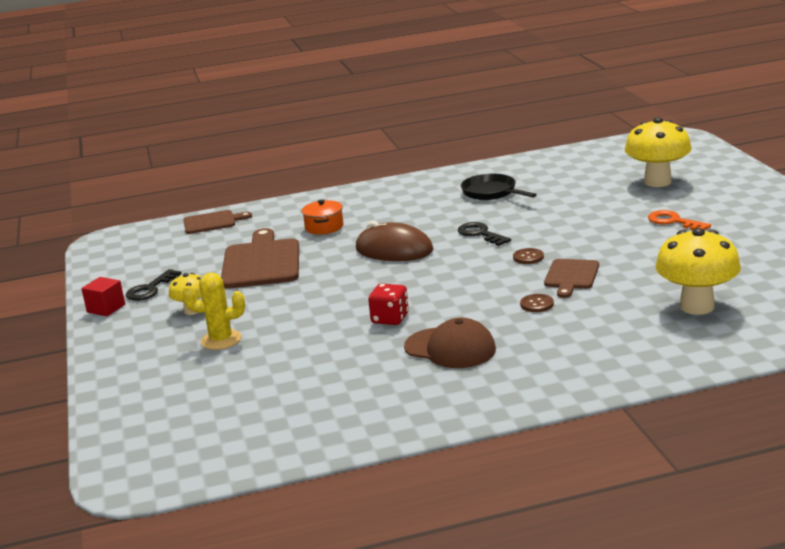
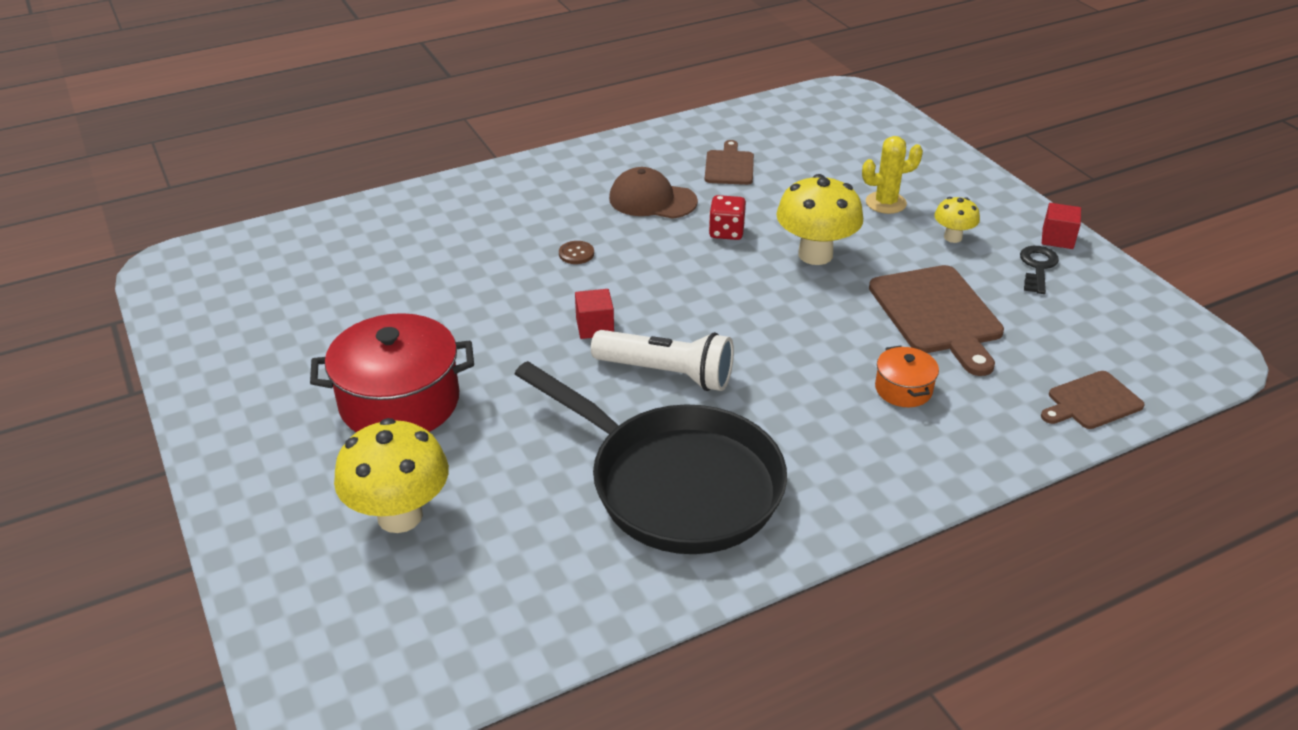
camera: 165 degrees right, 15 degrees up
brown mouse [356,221,433,261] -> none
black key [458,222,511,246] -> white flashlight [591,330,734,391]
black pan [461,173,537,200] -> black pan [515,361,787,554], size x2.07
brown button [513,248,544,264] -> red cube [575,289,614,339]
brown cutting board [544,259,599,298] -> brown cutting board moved to [705,140,754,185]
orange key [648,210,711,230] -> red pot [310,313,474,432]
yellow mushroom [655,228,741,315] -> yellow mushroom moved to [776,174,863,265]

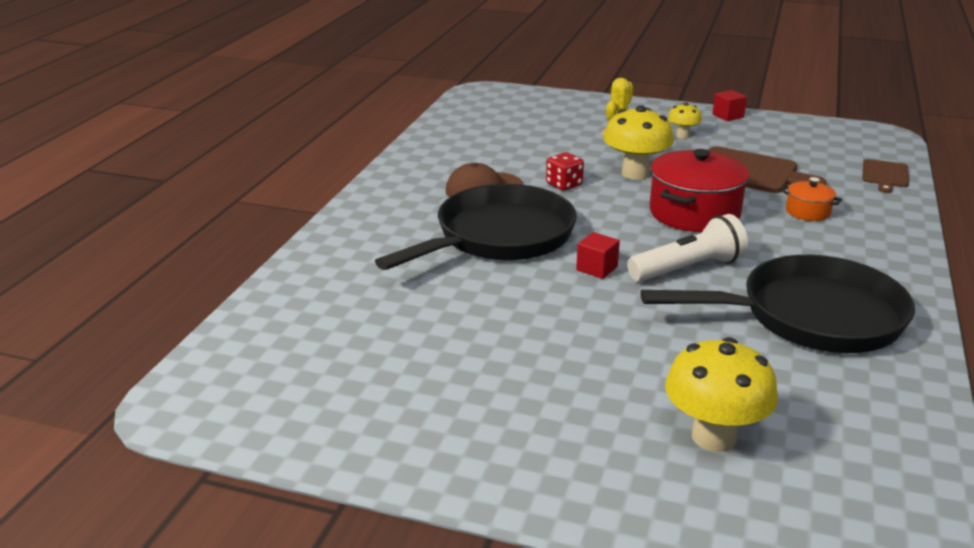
camera: 45 degrees left, 10 degrees down
red pot [310,313,474,432] -> red pot moved to [650,149,750,232]
brown button [559,241,594,264] -> black pan [375,184,577,270]
brown cutting board [705,140,754,185] -> none
black key [1020,246,1059,294] -> none

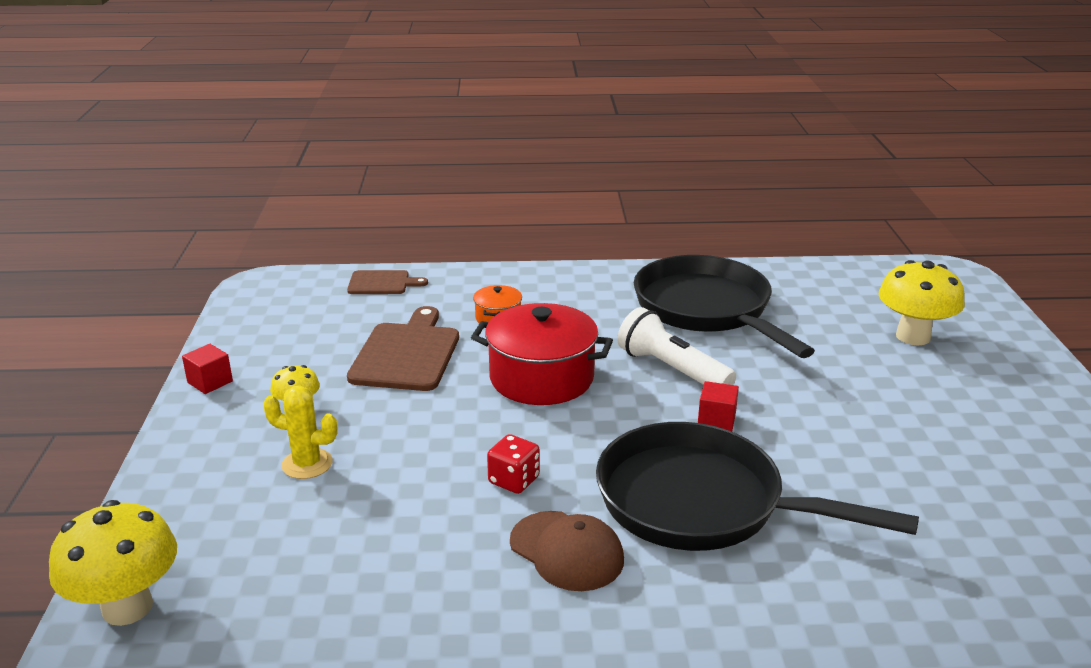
camera: 110 degrees left, 0 degrees up
yellow mushroom [604,105,674,180] -> yellow mushroom moved to [49,500,177,626]

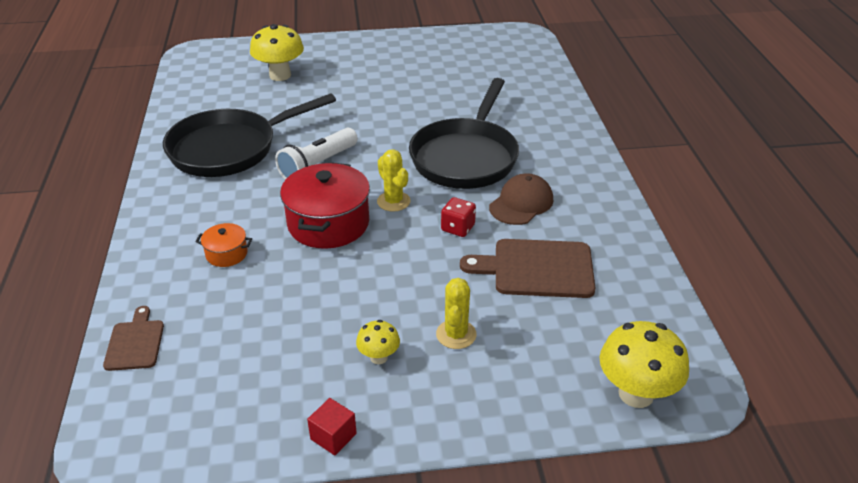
camera: 95 degrees left, 10 degrees up
brown cutting board [347,306,459,391] -> brown cutting board moved to [460,239,595,298]
red cube [698,381,739,432] -> none
none -> yellow cactus [377,149,411,212]

